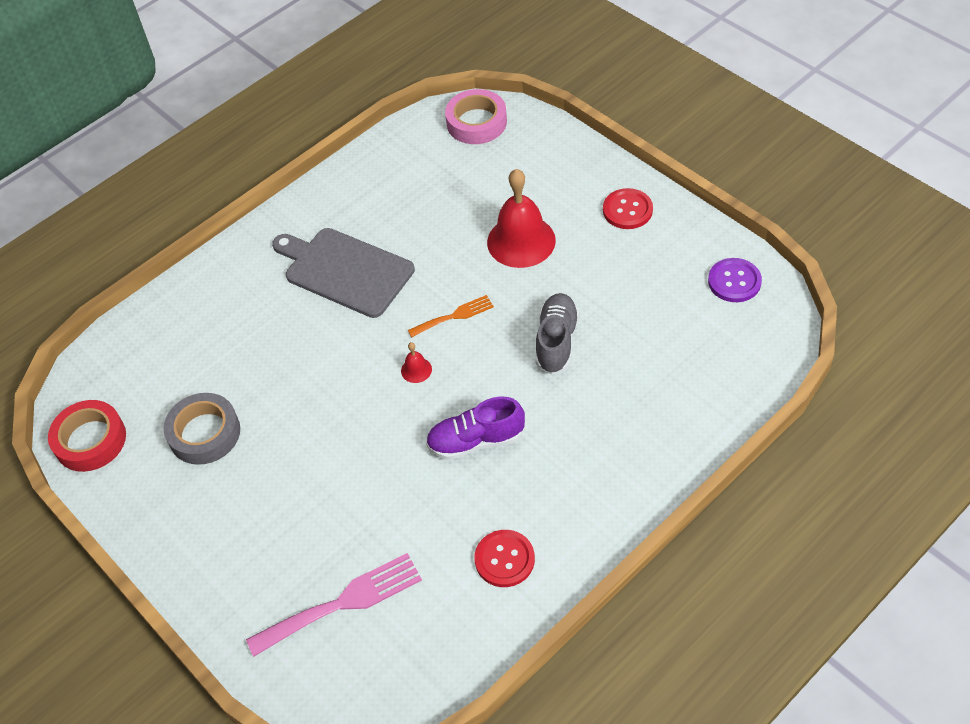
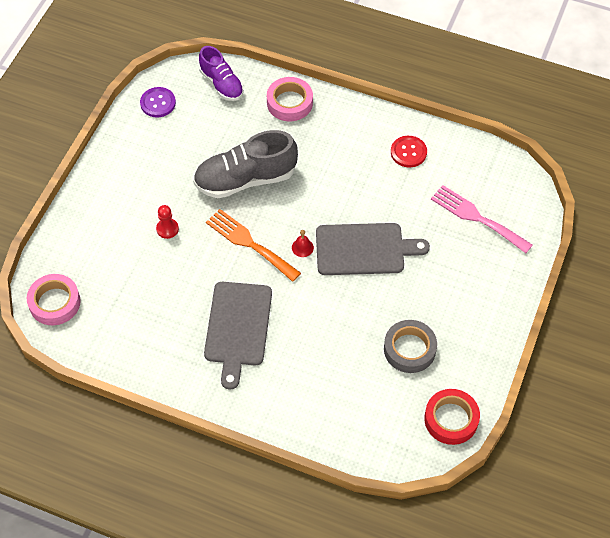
camera: 120 degrees left, 5 degrees up
orange fork [408,295,494,337] -> orange fork [206,209,301,282], size x1.75
purple shoe [426,397,525,460] -> purple shoe moved to [199,46,244,101]
red bell [487,169,556,268] -> red pawn [156,205,179,239]
grey shoe [535,293,579,374] -> grey shoe [193,130,298,198], size x1.62
red button [603,188,653,229] -> none
none -> pink tape [267,77,313,121]
none -> grey cutting board [316,223,430,275]

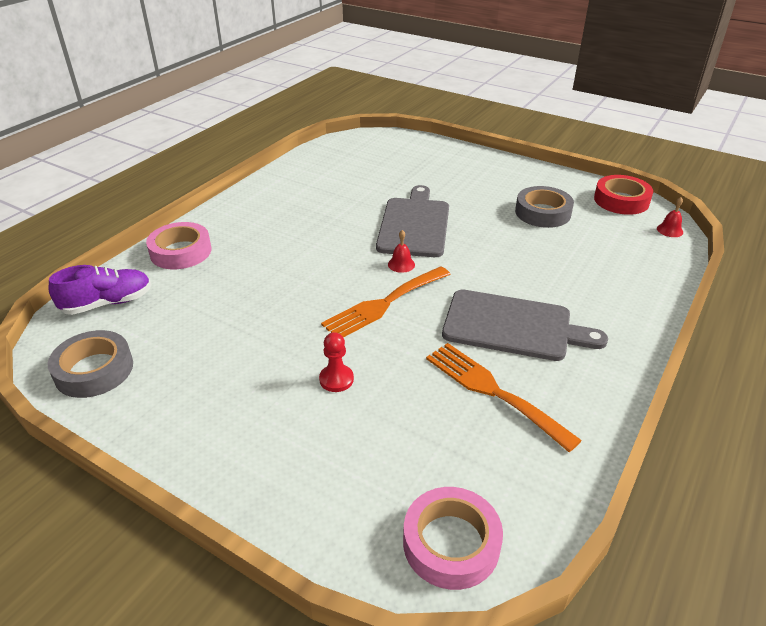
camera: 80 degrees left, 20 degrees down
purple button [140,87,176,118] -> grey tape [47,330,133,398]
grey shoe [193,130,298,198] -> none
red button [391,136,427,167] -> none
pink fork [431,185,532,253] -> none
none -> orange fork [426,343,582,452]
none -> red bell [657,197,683,237]

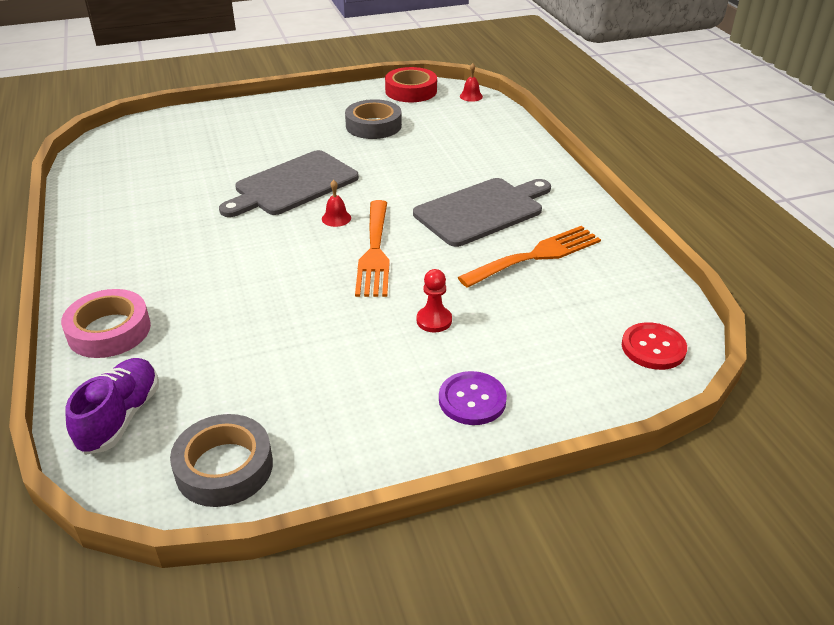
camera: 50 degrees left, 0 degrees up
grey cutting board [376,185,449,257] -> grey cutting board turned 90 degrees counterclockwise [219,150,359,217]
pink tape [403,487,503,590] -> red button [622,322,687,370]
orange fork [426,343,582,452] -> orange fork turned 150 degrees clockwise [458,226,601,288]
none -> purple button [439,371,507,425]

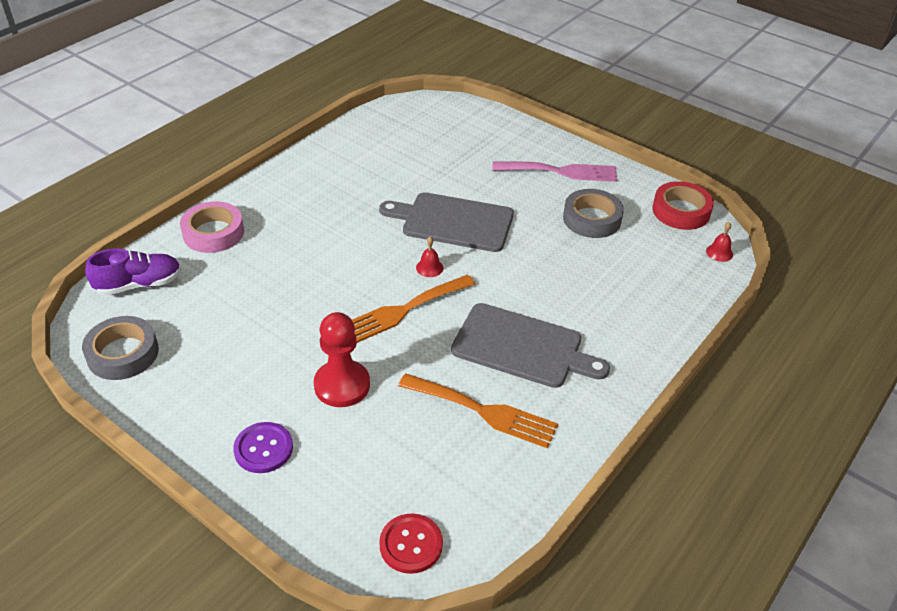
camera: 55 degrees right, 5 degrees up
red pawn [417,269,452,332] -> red pawn [314,312,370,407], size x1.74
none -> pink fork [493,162,617,182]

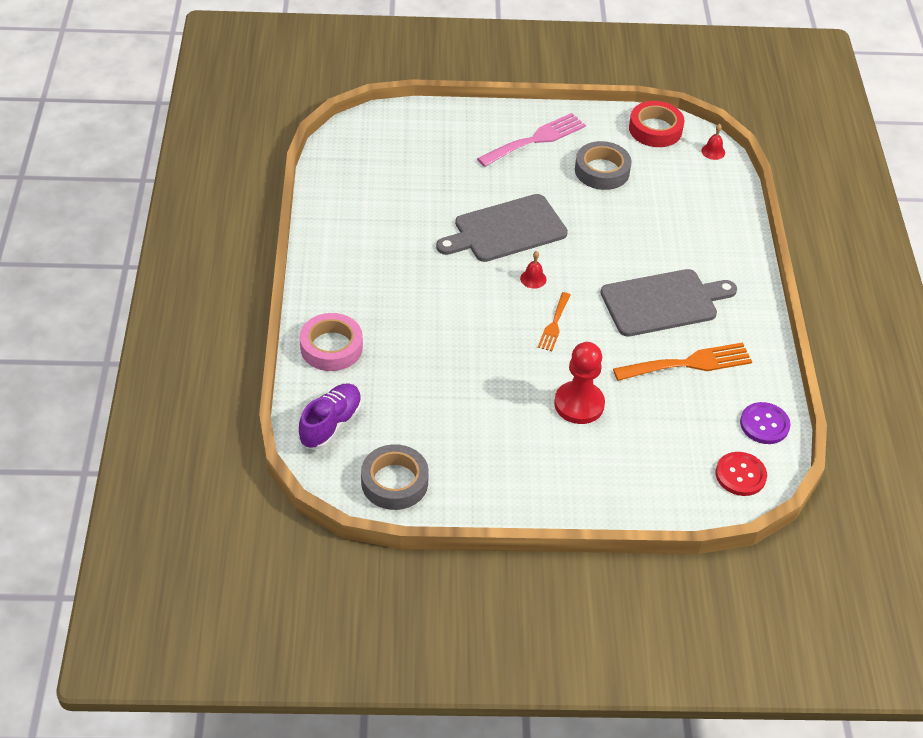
camera: 40 degrees left, 5 degrees up
purple button [233,422,293,473] -> purple button moved to [740,402,791,444]
orange fork [352,275,476,343] -> orange fork [538,292,570,351], size x0.57

